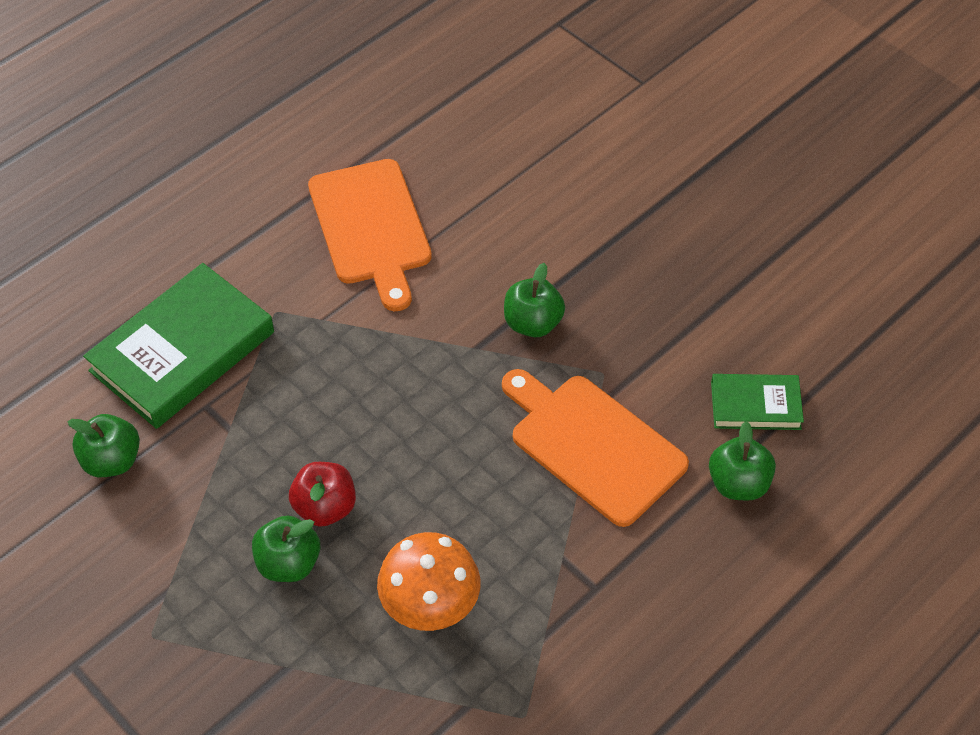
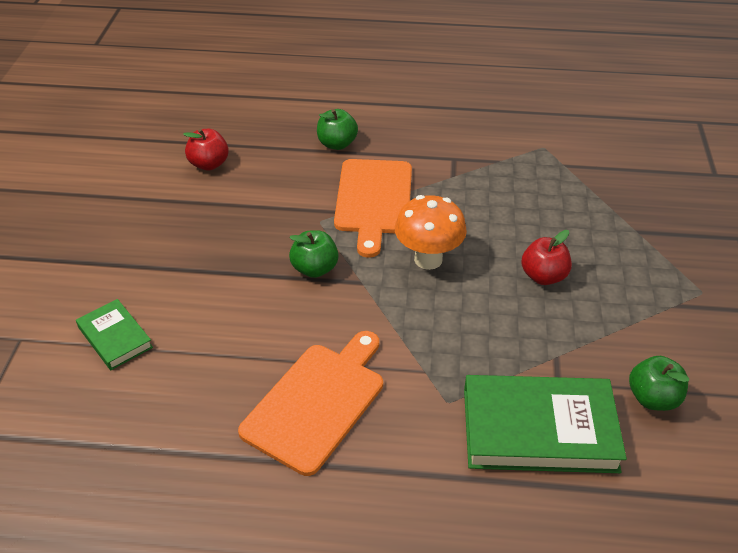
camera: 130 degrees left, 10 degrees down
green apple [252,516,320,582] -> none
orange mushroom [377,532,481,631] -> orange mushroom moved to [395,195,467,270]
green book [711,374,804,430] -> green book moved to [76,299,153,370]
none -> red apple [183,129,229,171]

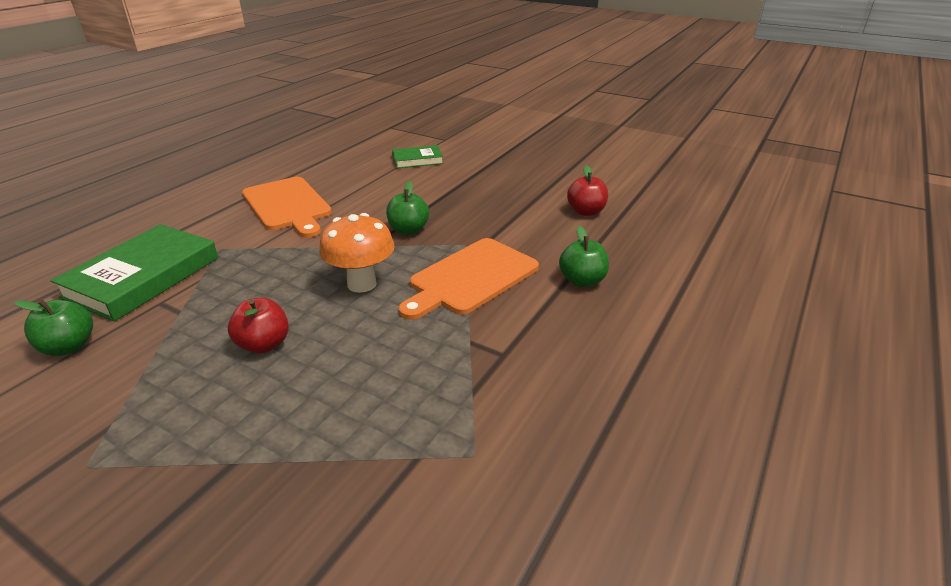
camera: 115 degrees right, 10 degrees down
orange cutting board [334,159,412,258] -> orange cutting board turned 75 degrees counterclockwise [398,238,539,320]

